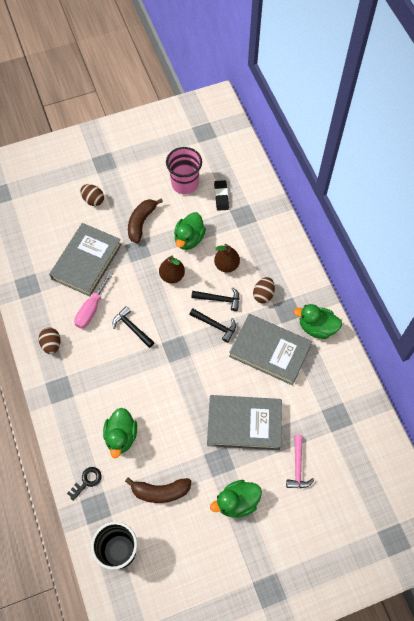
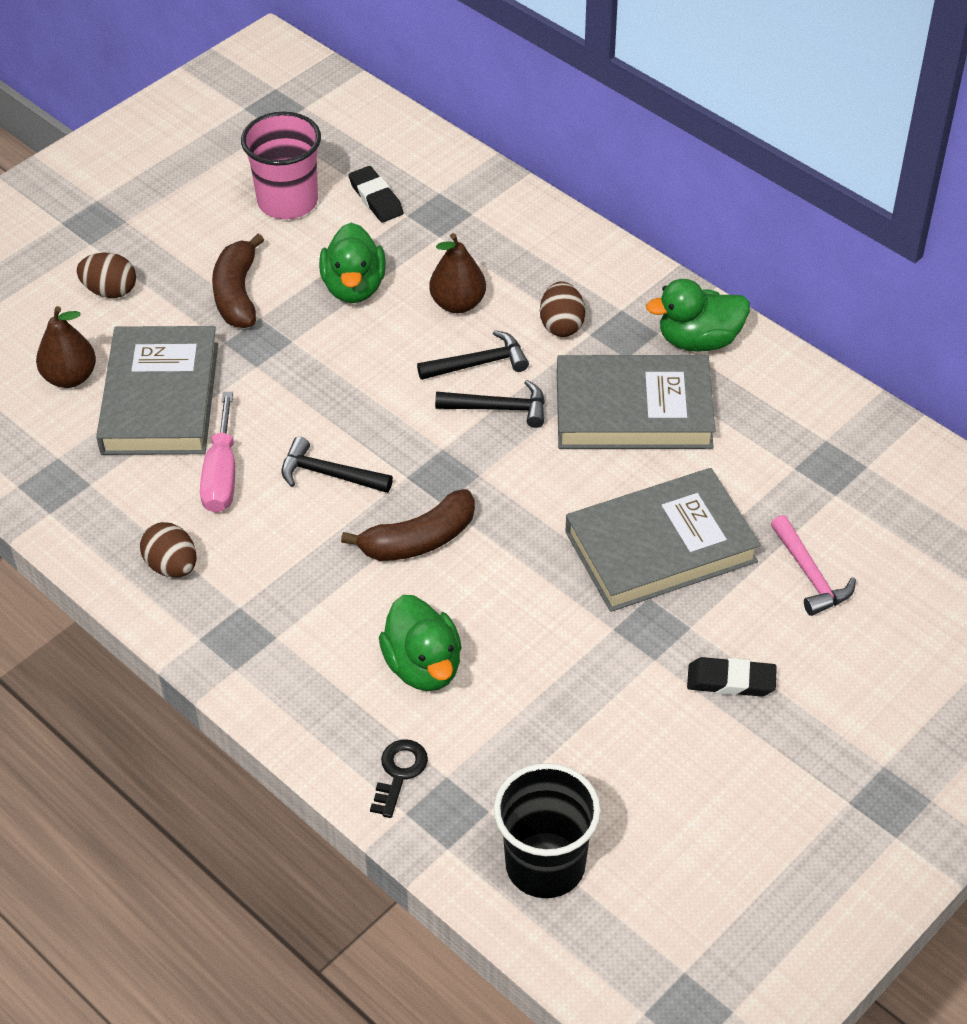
camera: 25 degrees left, 15 degrees down
brown banana [125,477,191,503] -> brown banana moved to [341,489,475,561]
brown pear [159,256,185,283] -> brown pear moved to [36,306,96,388]
green duck [210,480,262,518] -> black eraser [687,657,777,697]

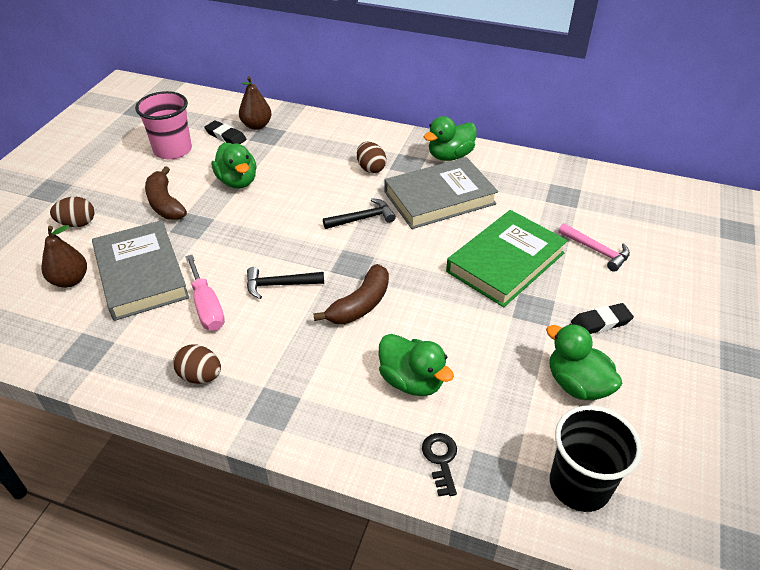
camera: 25 degrees left, 5 degrees down
black hammer [417,330,529,380] -> none
brown pear [429,233,486,313] -> brown pear moved to [239,76,272,130]
grey book [565,468,760,612] -> green book [446,210,568,307]
none -> green duck [546,324,622,400]

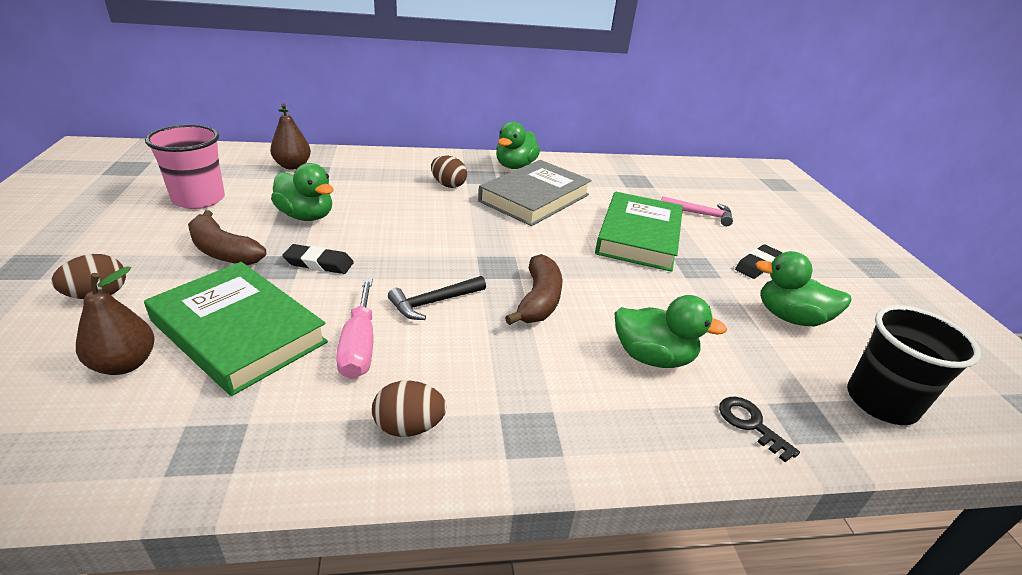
camera: 30 degrees left, 10 degrees down
grey book [92,220,189,321] -> green book [144,262,328,396]
pink screwdriver [185,255,225,331] -> pink screwdriver turned 45 degrees clockwise [336,279,374,379]
black eraser [204,120,247,144] -> black eraser moved to [282,244,354,274]
black hammer [323,198,396,229] -> none

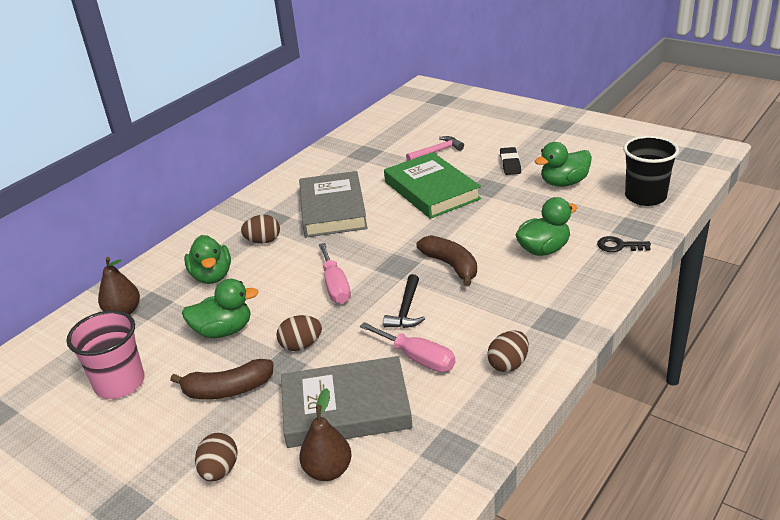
camera: 40 degrees left, 0 degrees up
green book [144,262,328,396] -> grey book [281,356,413,448]
black eraser [282,244,354,274] -> brown egg [276,315,322,351]
green duck [496,121,540,169] -> green duck moved to [184,235,231,284]
none -> pink screwdriver [319,243,351,304]

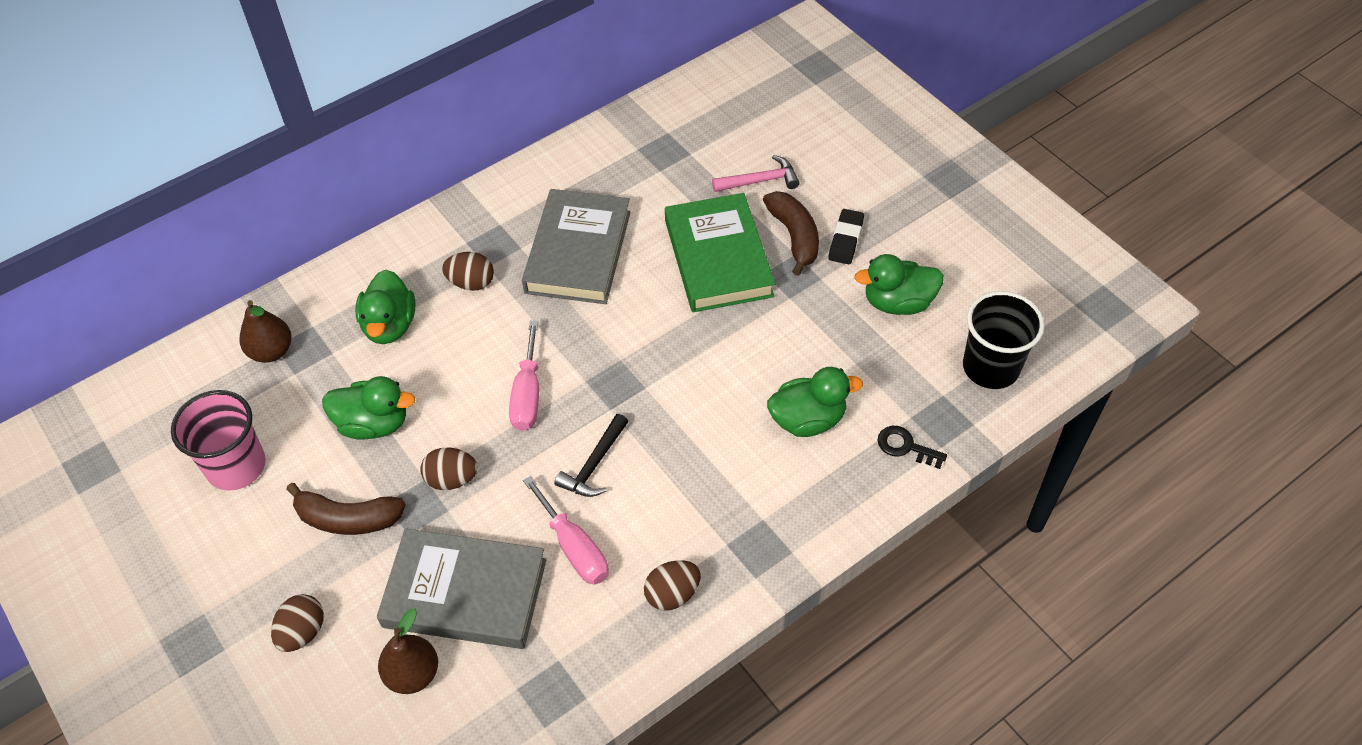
camera: 15 degrees right, 20 degrees up
brown banana [417,235,477,286] -> brown banana moved to [763,191,819,276]

